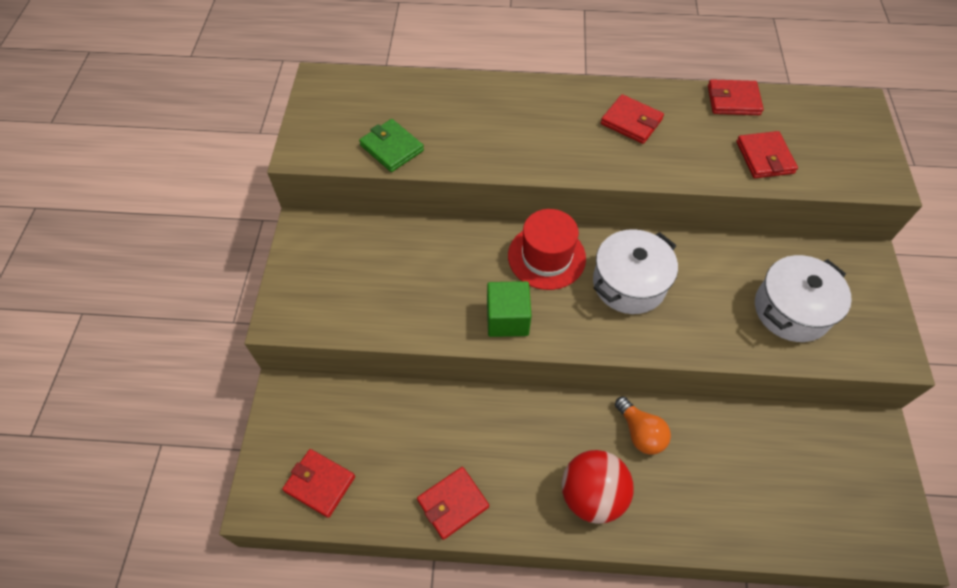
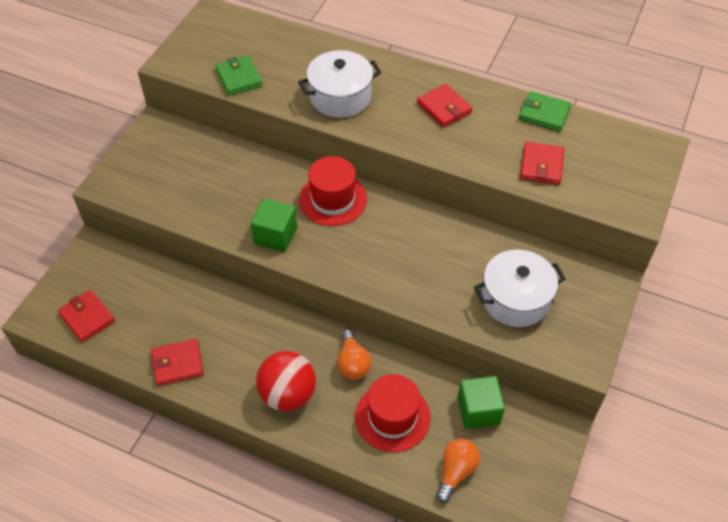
camera: 20 degrees right, 5 degrees down
white pot [593,229,678,314] -> white pot moved to [298,50,381,118]
red wallet [708,79,764,115] -> green wallet [519,91,572,132]
none -> red hat [355,374,431,452]
none -> orange light bulb [436,439,480,503]
none -> green cube [457,376,505,429]

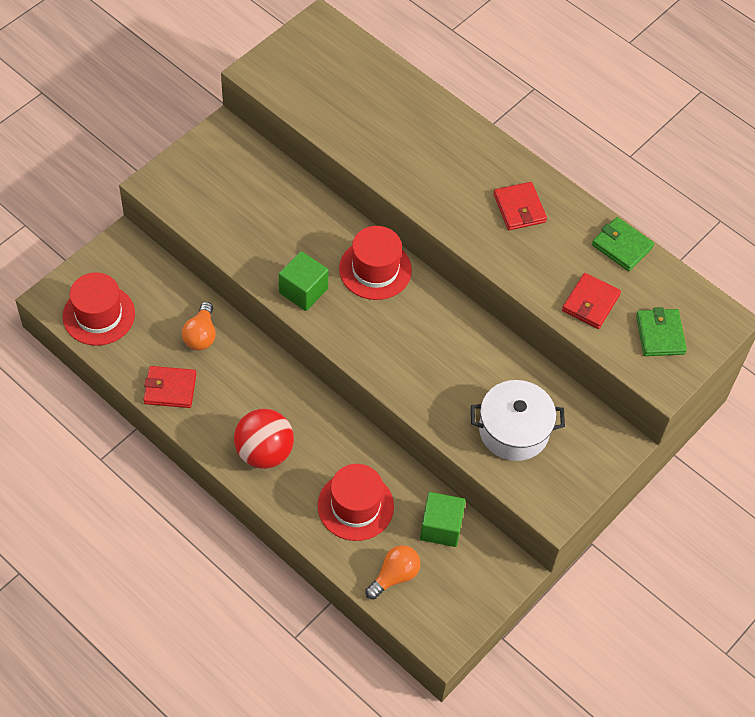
camera: 15 degrees right, 5 degrees up
red wallet [58,290,115,342] -> red hat [63,273,135,346]
green wallet [215,55,263,96] -> green wallet moved to [636,307,687,356]
white pot [298,50,381,118] -> none
orange light bulb [337,329,372,380] -> orange light bulb moved to [182,302,216,351]

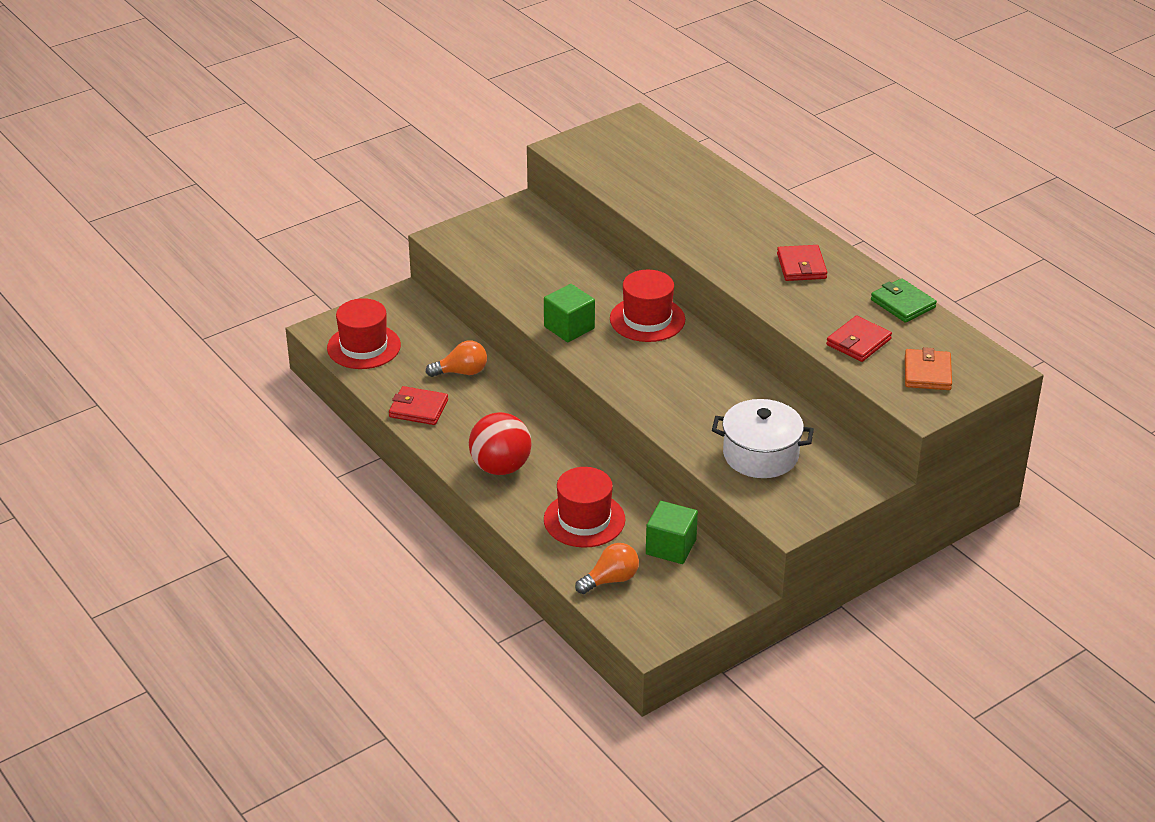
camera: 15 degrees right, 20 degrees down
orange light bulb [182,302,216,351] -> orange light bulb turned 120 degrees counterclockwise [426,340,487,377]
green wallet [636,307,687,356] -> orange wallet [905,347,952,390]

